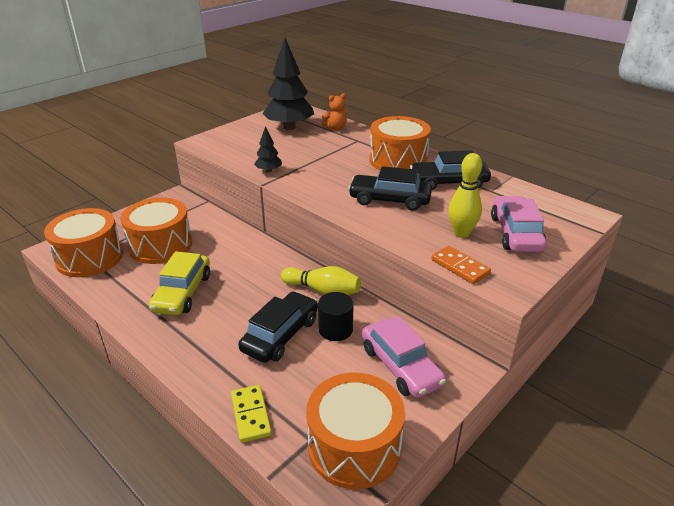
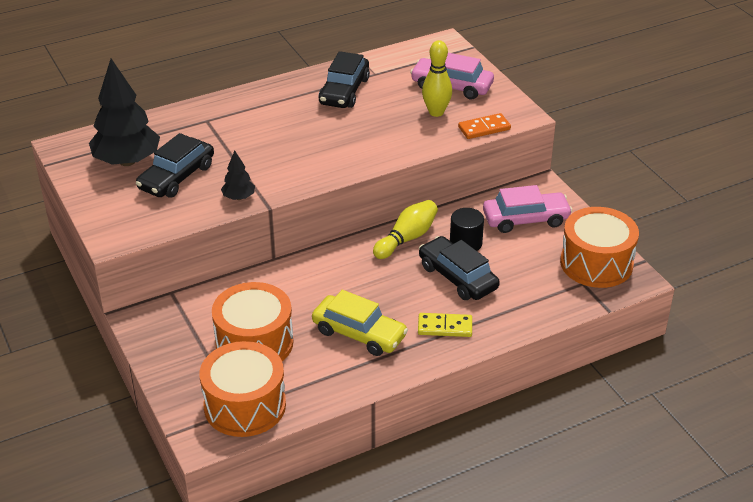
camera: 70 degrees left, 5 degrees up
yellow domino [231,385,272,443] -> yellow domino moved to [418,313,472,337]
orange teddy bear [322,93,347,130] -> none
black car [348,166,432,211] -> black car moved to [136,133,214,198]
orange drum [369,116,431,170] -> none

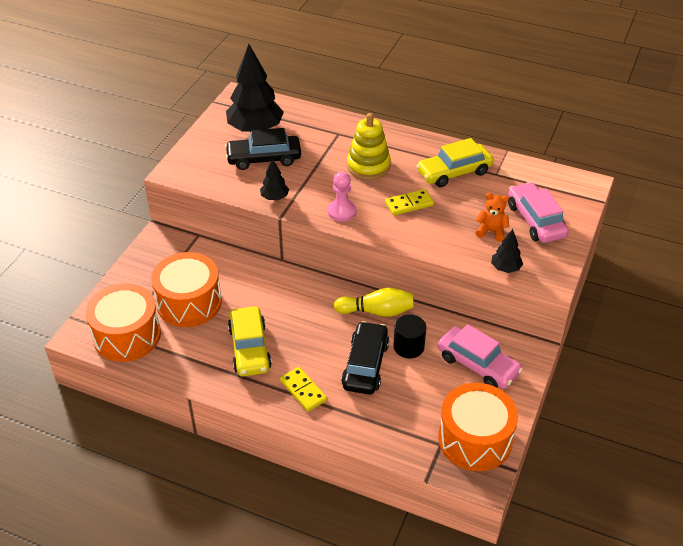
camera: 50 degrees right, 5 degrees up
black car [318,51,370,108] -> yellow car [416,138,494,187]
yellow bowling pin [422,40,452,117] -> orange teddy bear [475,193,509,242]
orange domino [458,113,511,139] -> black tree [491,229,523,273]
none -> pink pawn [328,172,356,222]
none -> yellow stacking toy [347,113,391,180]
none -> yellow domino [385,189,434,216]

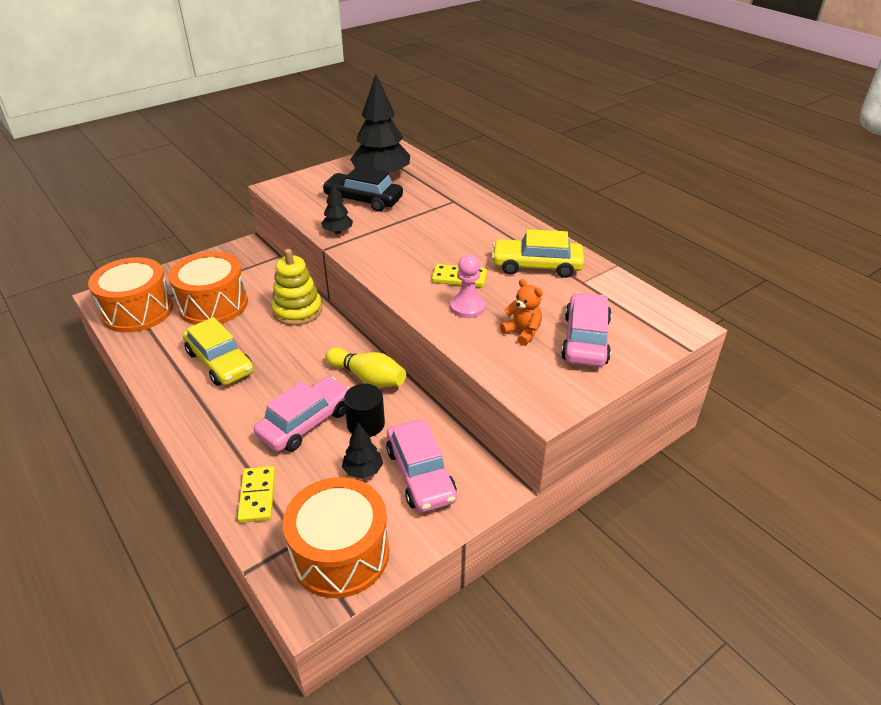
camera: 30 degrees right, 5 degrees down
yellow car [228,306,272,376] -> yellow car turned 60 degrees counterclockwise [182,317,254,386]
yellow domino [280,367,327,412] -> yellow domino moved to [237,466,275,523]
pink pawn [328,172,356,222] -> pink pawn moved to [450,255,486,318]
black car [341,321,389,394] -> pink car [254,376,350,452]
yellow stacking toy [347,113,391,180] -> yellow stacking toy moved to [271,249,322,326]
black tree [491,229,523,273] -> black tree moved to [342,423,383,479]

